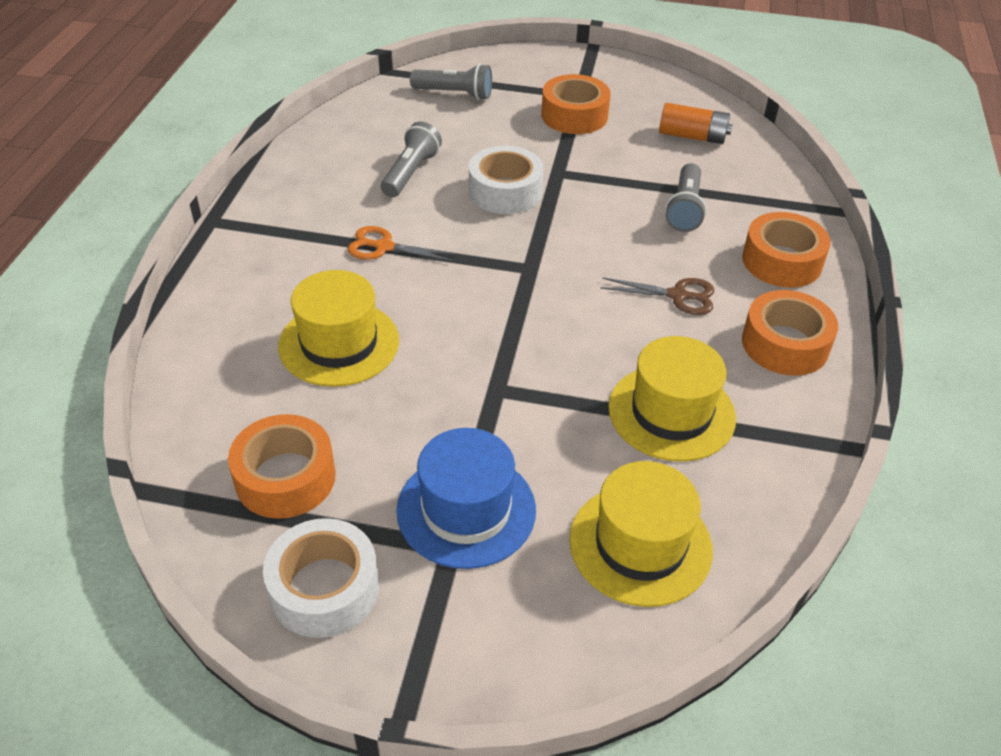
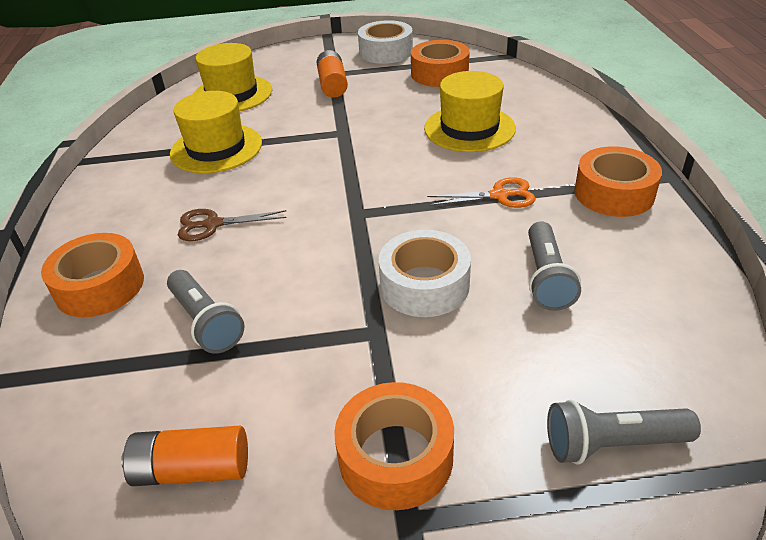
camera: 165 degrees right, 5 degrees down
blue hat [396,428,536,569] -> orange battery [317,50,348,98]
grey flashlight [665,163,706,232] -> grey flashlight turned 150 degrees clockwise [167,270,245,354]
orange tape [742,290,838,376] -> orange tape moved to [574,146,662,217]

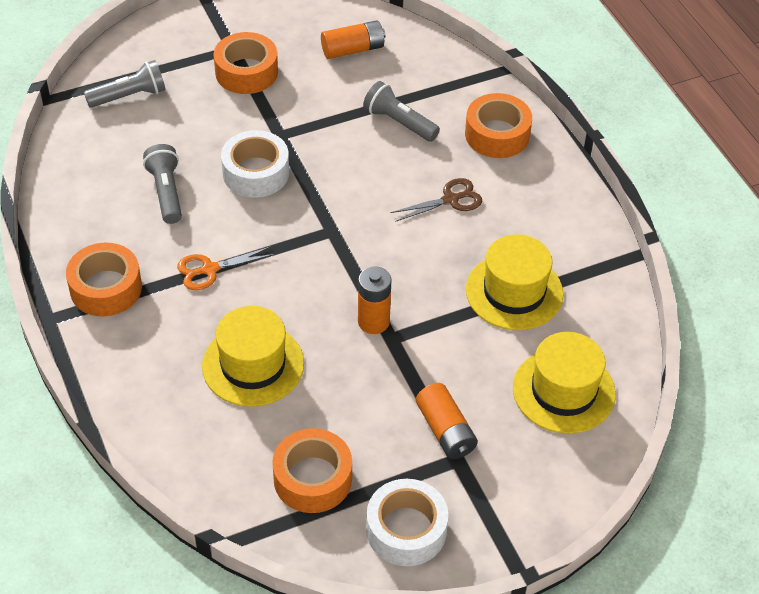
camera: 160 degrees right, 10 degrees up
none -> orange battery [358,266,392,334]

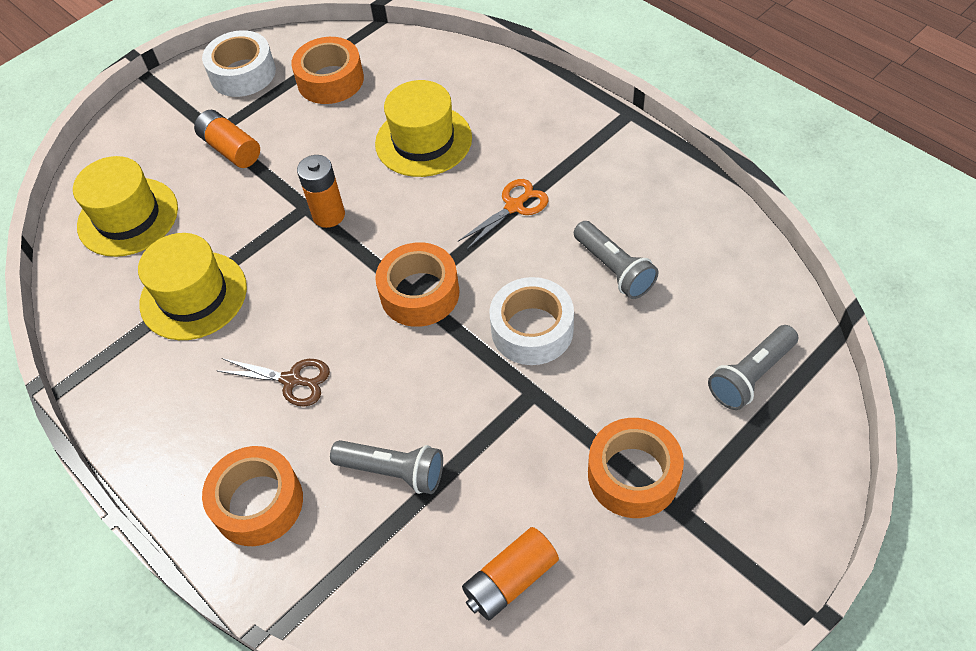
camera: 165 degrees right, 5 degrees up
orange tape [66,243,142,316] -> orange tape moved to [375,242,460,327]
brown scissors [390,178,482,222] -> brown scissors turned 120 degrees counterclockwise [218,358,330,407]

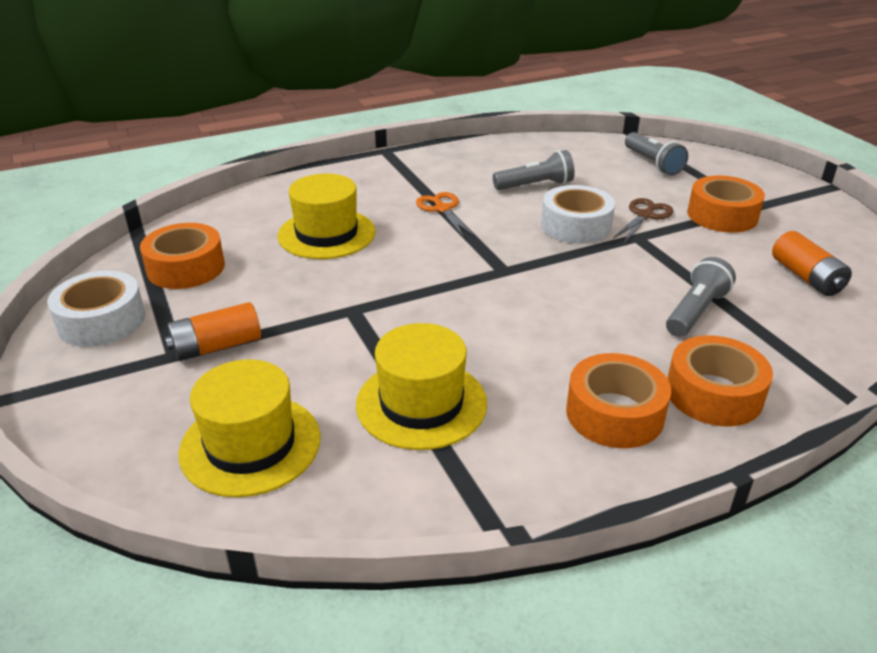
camera: 75 degrees left, 20 degrees down
brown scissors [218,358,330,407] -> brown scissors moved to [613,198,673,243]
orange battery [297,155,345,228] -> none
orange tape [375,242,460,327] -> orange tape moved to [566,353,671,448]

